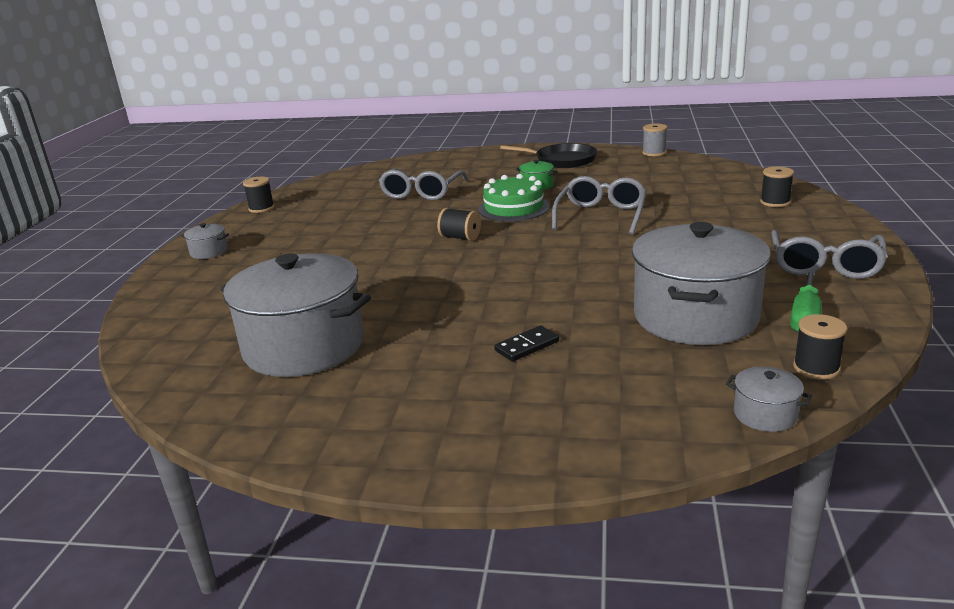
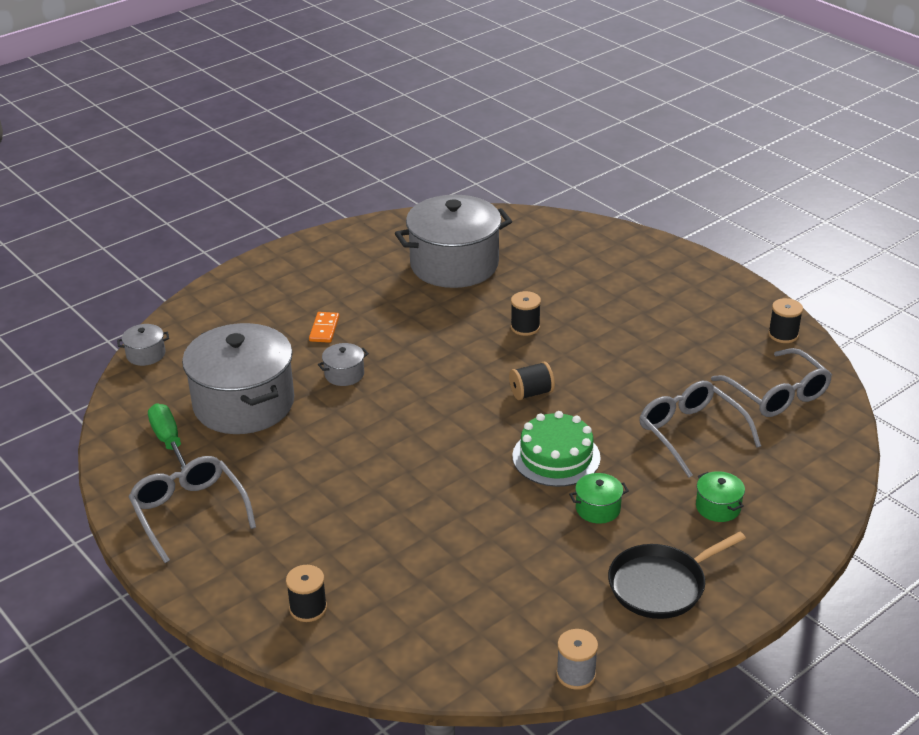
camera: 130 degrees right, 10 degrees up
grey pot [182,223,229,259] -> grey pot moved to [318,343,369,386]
black domino [494,325,559,362] -> orange domino [309,312,339,343]
grey glasses [552,176,647,235] -> grey glasses moved to [711,348,832,417]
black spool [793,314,847,379] -> black spool moved to [511,291,541,336]
none -> green pot [696,471,745,522]

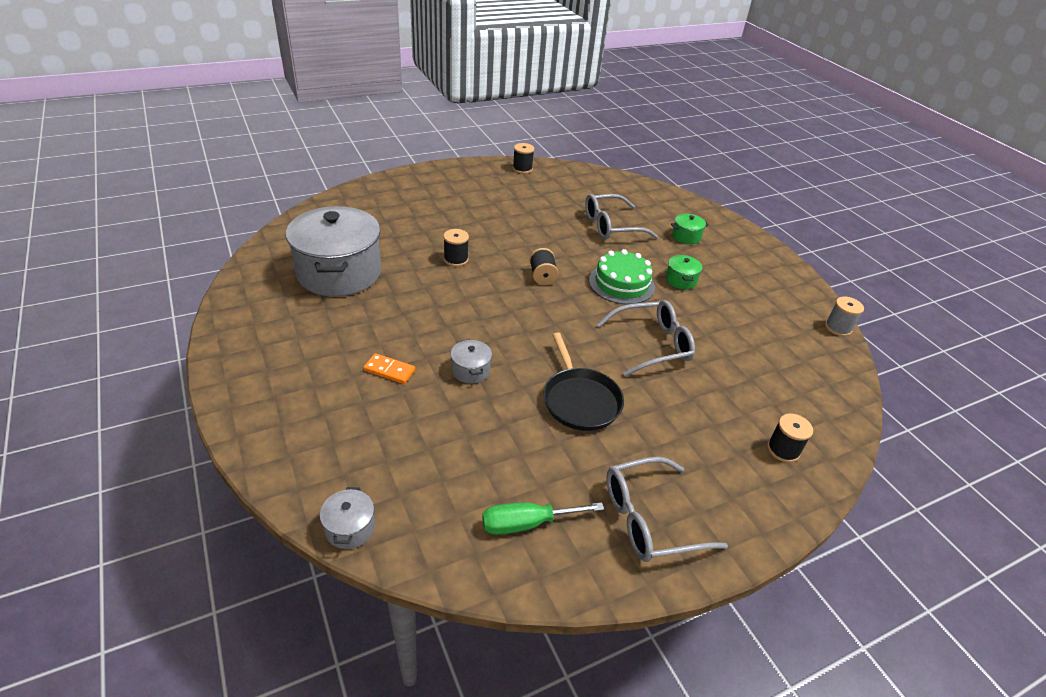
camera: 80 degrees left, 5 degrees up
grey pot [182,323,294,434] -> none
black pan [608,531,746,619] -> black pan moved to [543,333,624,431]
grey glasses [711,348,832,417] -> grey glasses moved to [597,300,695,376]

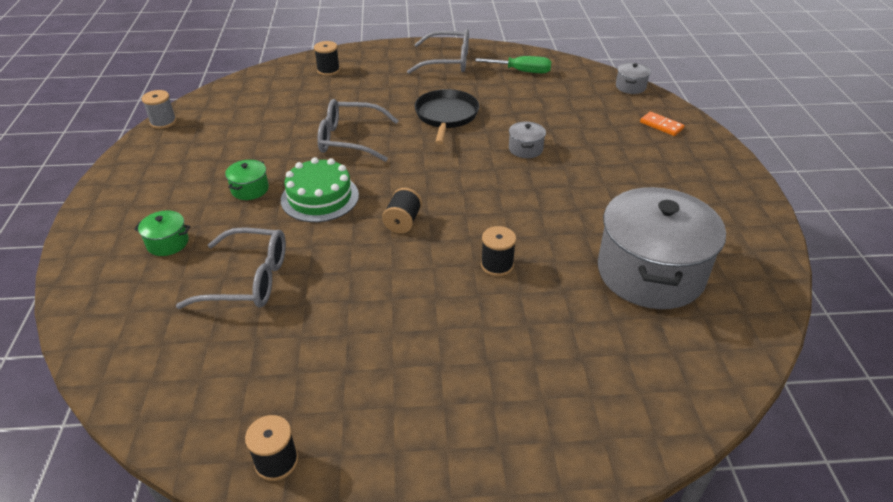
camera: 155 degrees left, 0 degrees up
orange domino [363,353,415,384] -> orange domino moved to [640,112,685,136]

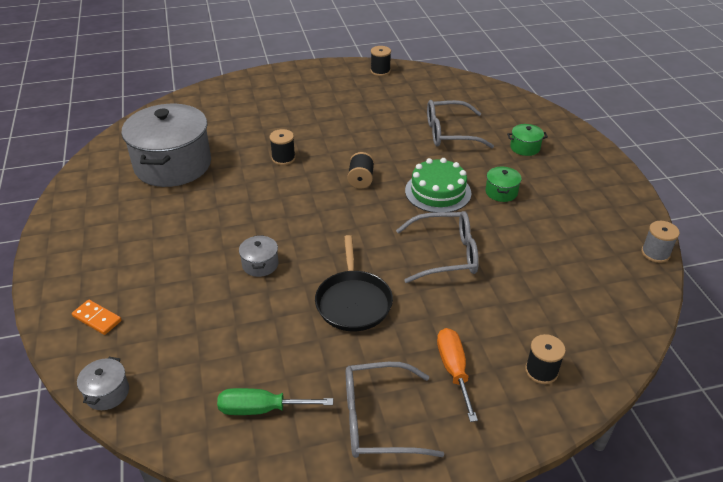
camera: 170 degrees right, 0 degrees up
none -> orange screwdriver [437,328,478,422]

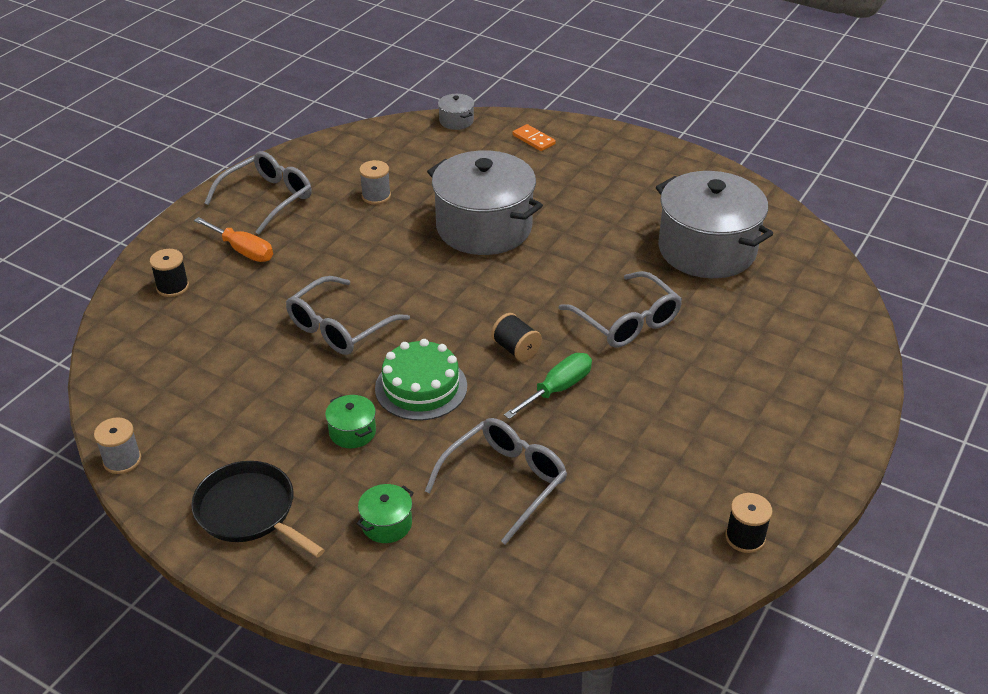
camera: 135 degrees right, 0 degrees up
orange domino [72,300,122,335] -> orange domino turned 60 degrees clockwise [513,124,556,151]
green screwdriver [217,388,333,415] -> green screwdriver moved to [504,353,592,419]
grey pot [239,235,278,277] -> grey pot [427,150,543,255], size x2.48
black spool [269,129,296,165] -> grey glasses [559,271,682,348]
black pan [315,235,393,331] -> black pan moved to [191,461,325,558]
none -> grey spool [359,160,391,204]

